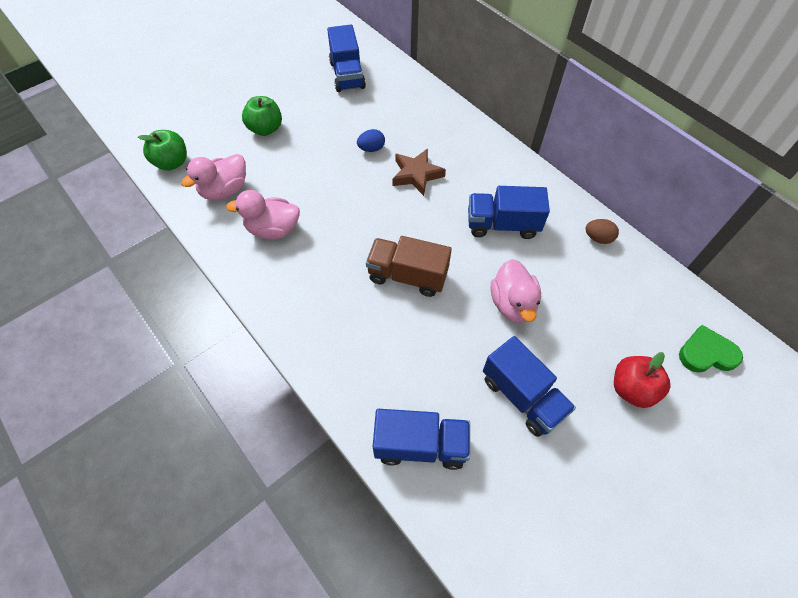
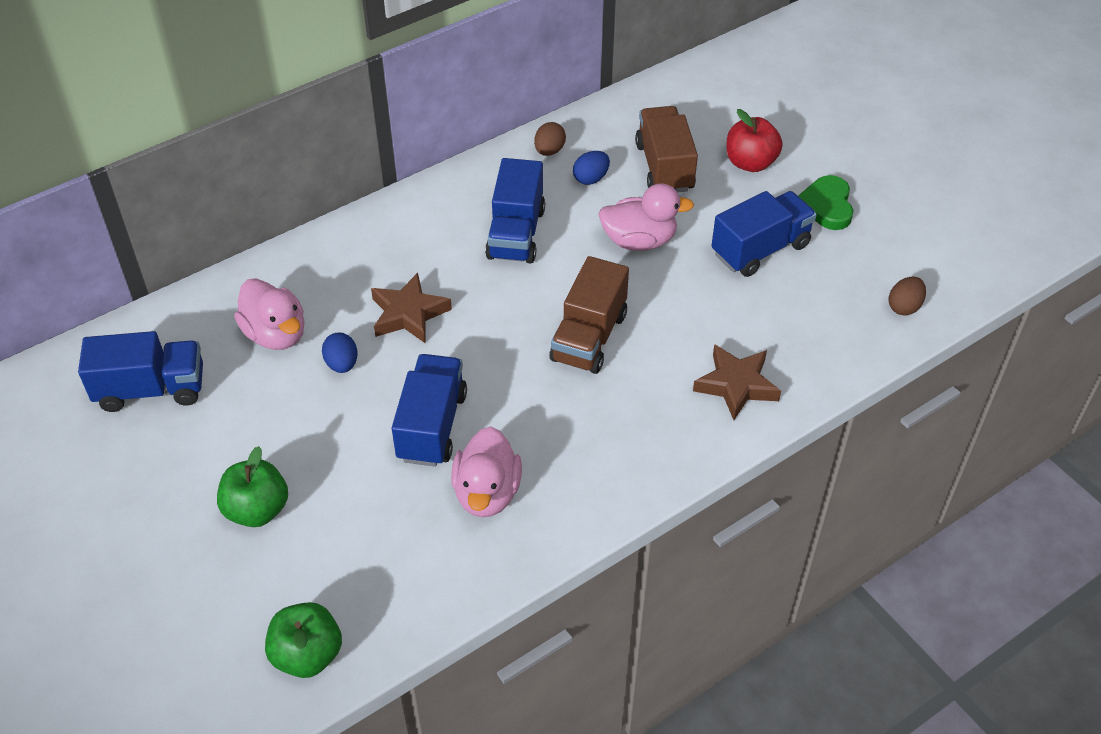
camera: 85 degrees left, 10 degrees down
pink duck [181,154,246,200] -> pink duck moved to [234,278,305,350]
blue truck [373,409,470,470] -> blue truck moved to [392,354,467,466]
green heart [679,325,743,373] -> green heart moved to [798,175,854,230]
none -> blue egg [573,151,610,185]
none -> brown truck [635,106,698,193]
none -> brown star [693,344,781,420]
none -> brown egg [889,277,926,316]

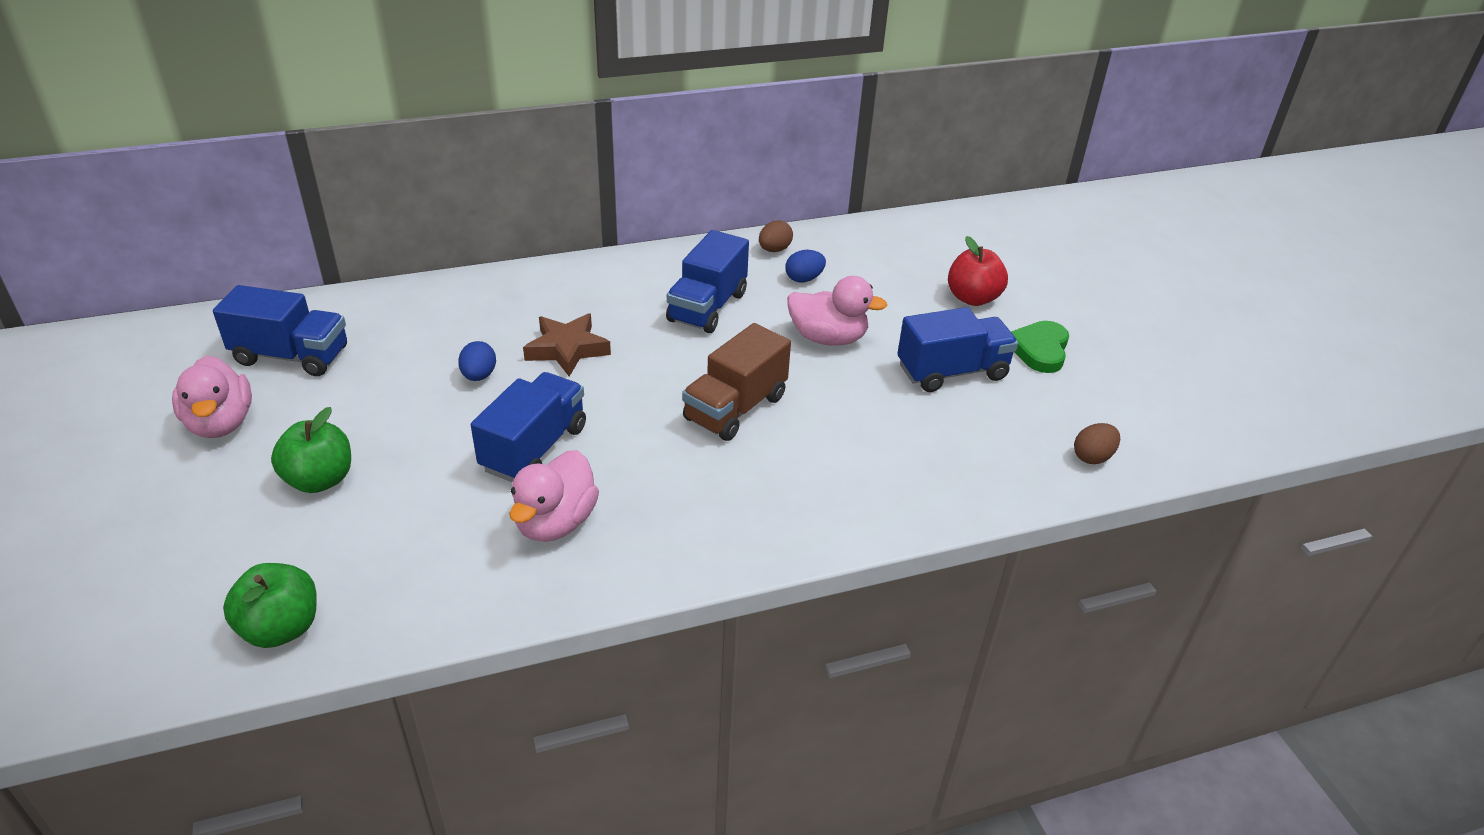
camera: 15 degrees right, 10 degrees down
pink duck [234,278,305,350] -> pink duck moved to [172,356,252,438]
brown truck [635,106,698,193] -> none
brown star [693,344,781,420] -> none

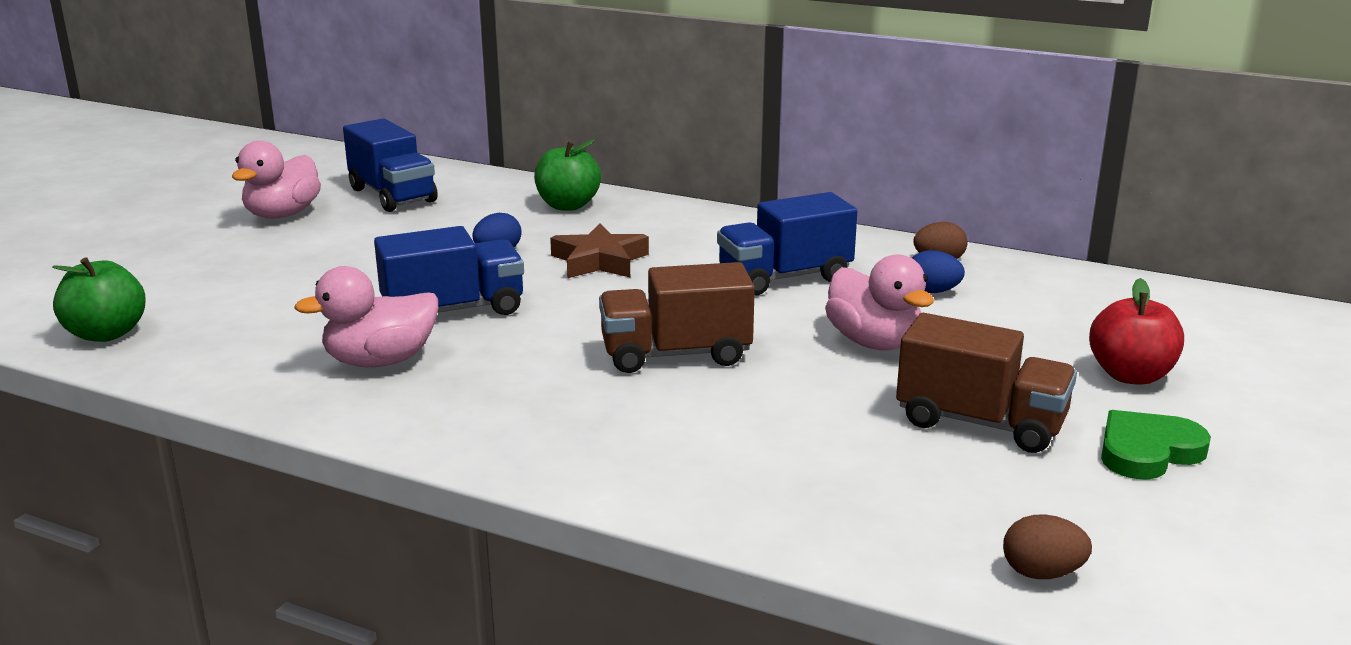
camera: 45 degrees right, 15 degrees down
green apple [271,407,351,493] -> green apple moved to [534,139,601,211]
blue truck [897,307,1018,392] -> brown truck [896,313,1077,453]

